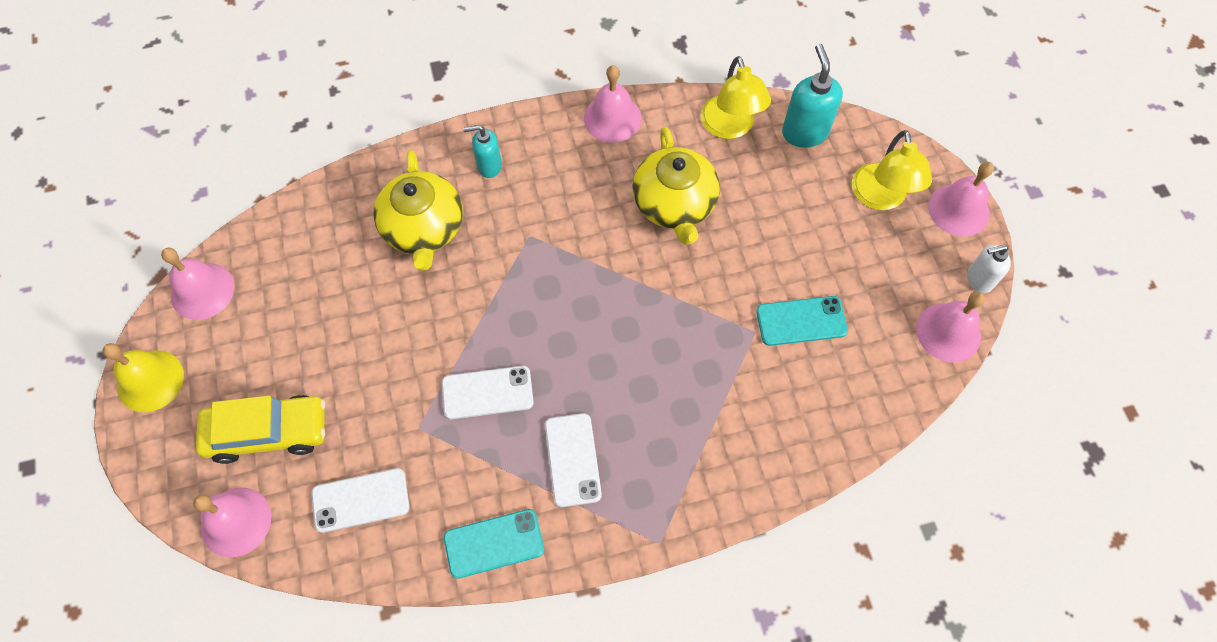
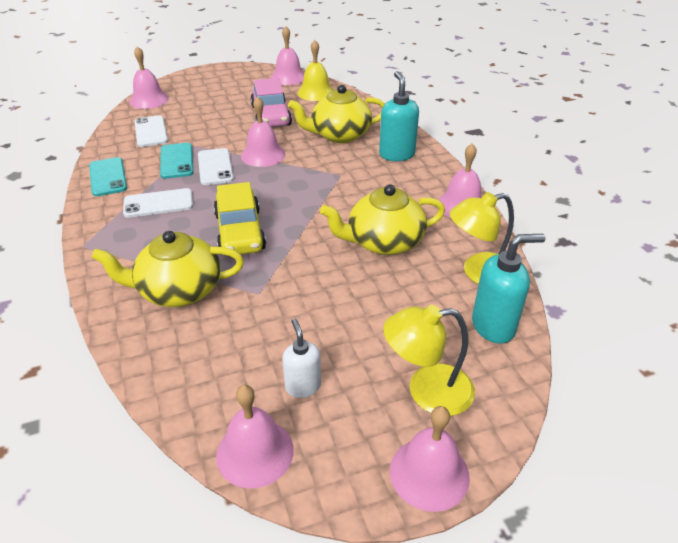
camera: 85 degrees right, 25 degrees down
yellow bell [103,343,184,412] -> yellow bell moved to [297,40,333,101]
yellow car [196,395,325,464] -> yellow car moved to [214,182,266,256]
turquoise soap dispenser [463,125,502,178] -> turquoise soap dispenser [379,71,419,161], size x1.57
turquoise phone [756,296,848,346] -> turquoise phone moved to [160,143,194,179]
white soap dispenser [967,245,1011,293] -> white soap dispenser moved to [282,319,321,398]
none -> yellow teapot [91,231,244,307]
none -> pink bell [241,96,285,167]
none -> pink car [250,78,292,127]

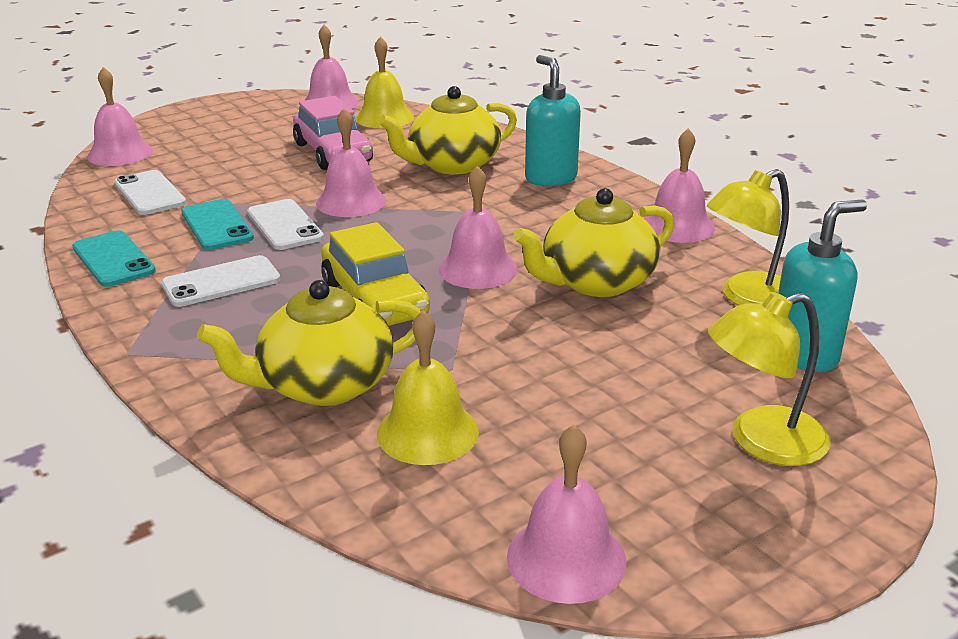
camera: 15 degrees left, 10 degrees down
white soap dispenser [282,319,321,398] -> none
pink bell [390,406,470,512] -> pink bell moved to [438,166,517,289]
none -> yellow bell [377,310,479,465]

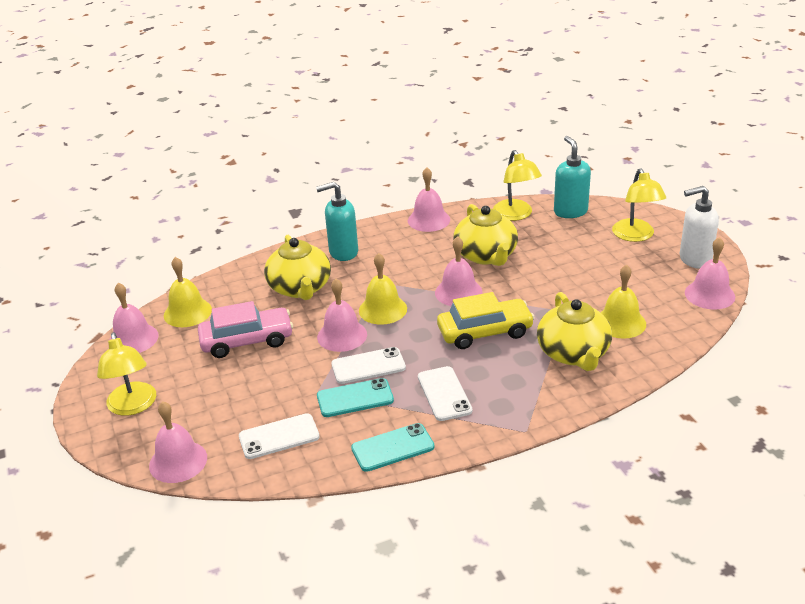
camera: 75 degrees left, 5 degrees up
none -> yellow lamp [97,332,156,416]
none -> yellow bell [359,253,407,325]
none -> white soap dispenser [680,186,719,269]

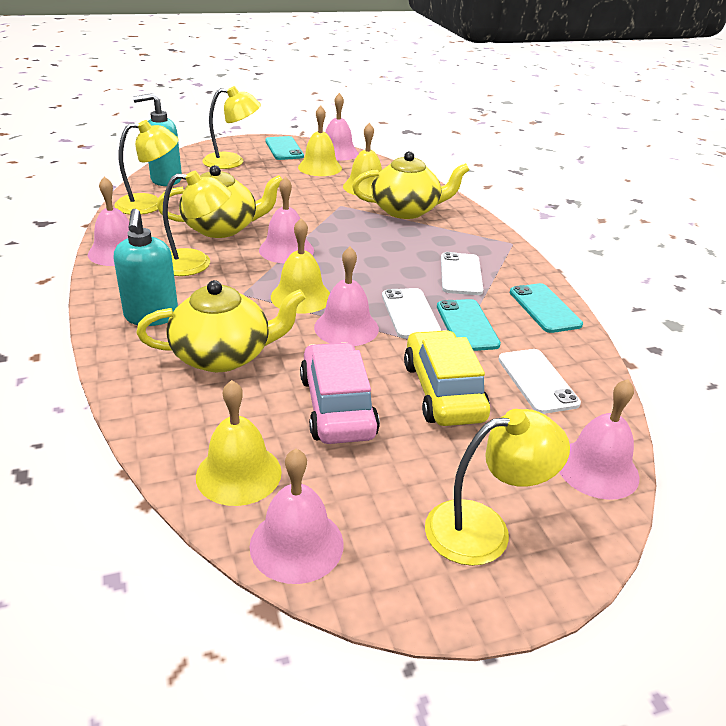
camera: 90 degrees left, 0 degrees up
white phone [418,366,473,421] -> white phone turned 75 degrees counterclockwise [441,252,483,295]
yellow car [437,292,535,349] -> yellow car moved to [404,330,490,426]
white soap dispenser [680,186,719,269] -> turquoise phone [265,136,304,160]
none -> yellow lamp [163,171,232,276]
none -> yellow bell [298,106,342,176]

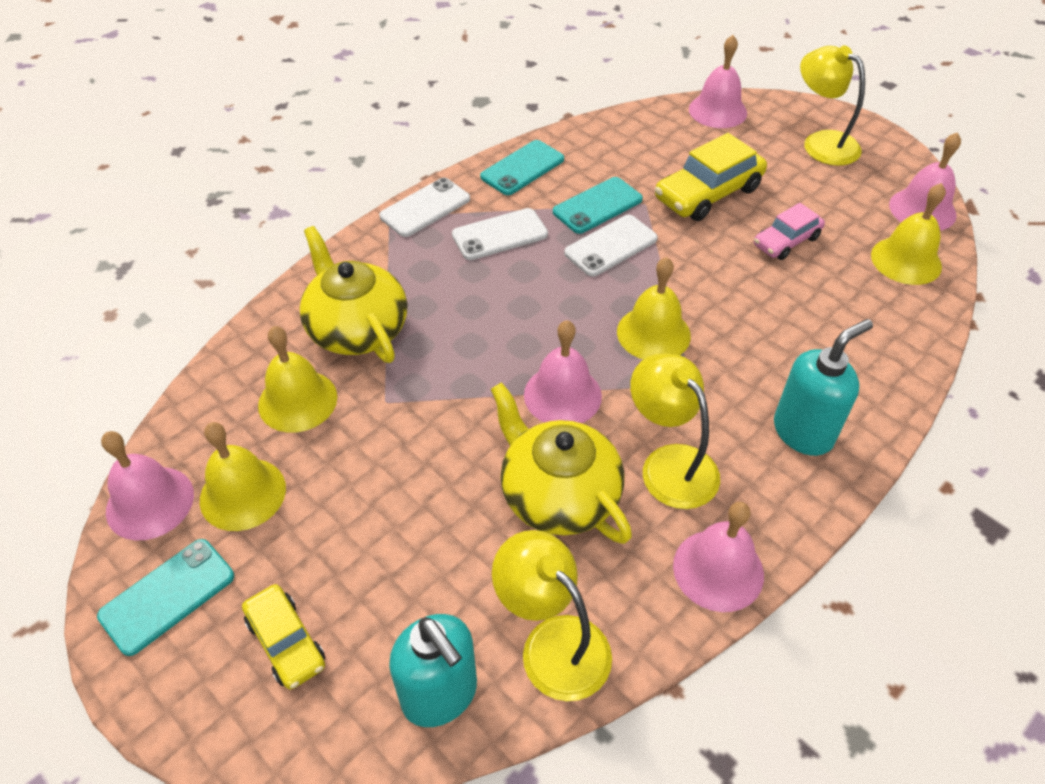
camera: 115 degrees left, 15 degrees up
yellow teapot [136,280,306,372] -> none
yellow lamp [202,86,261,169] -> yellow car [242,584,325,690]
pink car [300,342,380,444] -> pink car [754,203,825,260], size x0.62
pink bell [314,247,379,346] -> none
white phone [498,349,581,414] -> white phone moved to [379,178,470,237]

